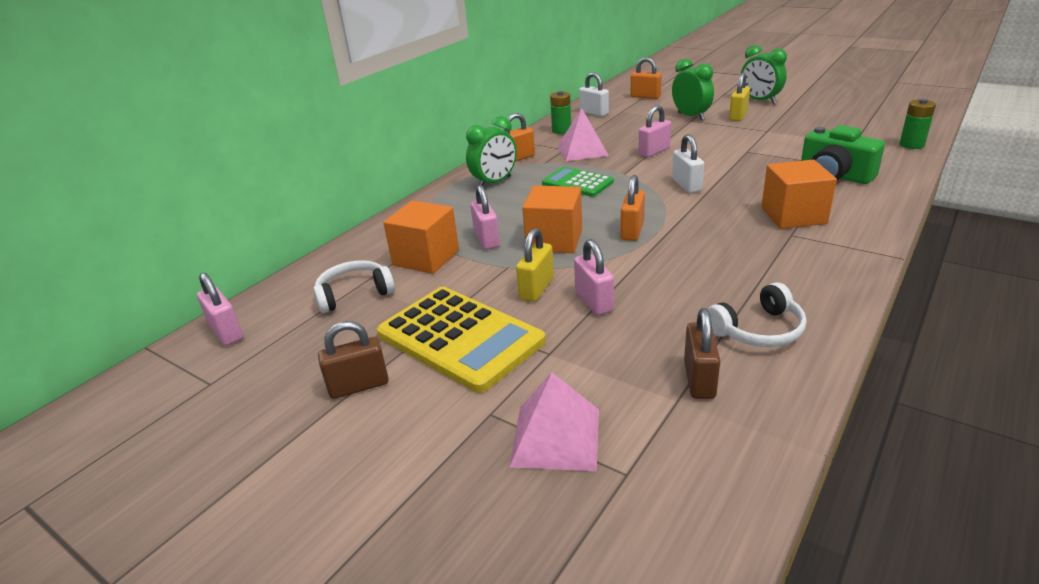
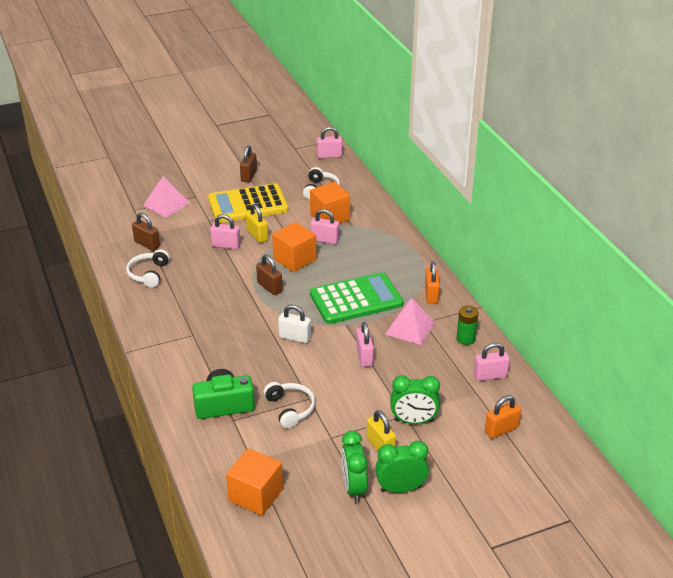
camera: 120 degrees right, 5 degrees up
green clock [466,116,517,186] -> green clock moved to [341,431,368,503]
green calculator [542,167,614,197] -> green calculator [310,272,403,324], size x1.69
white padlock [579,72,609,117] -> pink padlock [474,343,510,381]
orange padlock [620,175,645,241] -> brown padlock [256,254,283,295]
orange cube [761,160,837,229] -> orange cube moved to [226,448,283,516]
green battery [899,99,936,149] -> none
none -> white headphones [264,382,315,428]

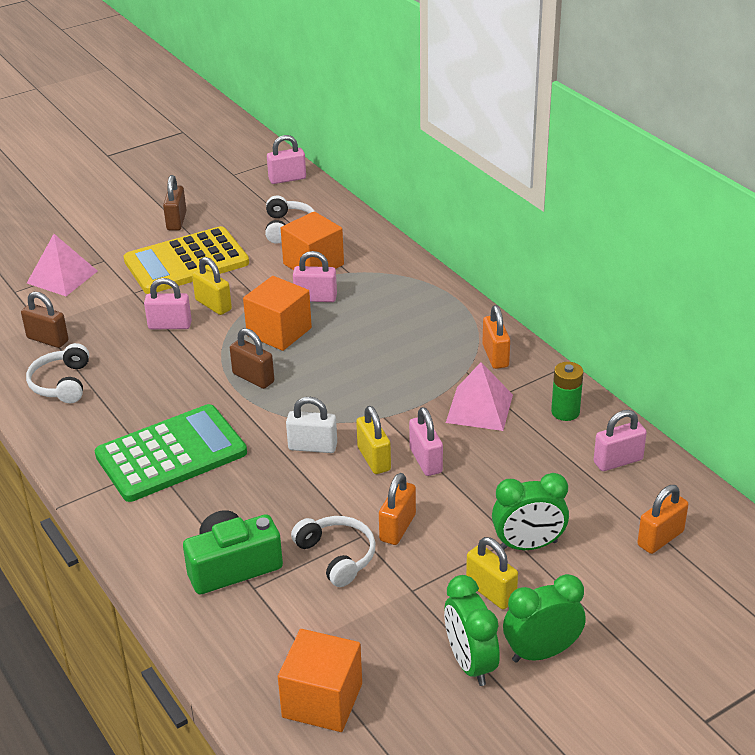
camera: 10 degrees left, 0 degrees up
green calculator [310,272,403,324] -> green calculator moved to [95,404,247,502]
none -> yellow padlock [356,406,391,474]
none -> orange padlock [379,473,416,545]

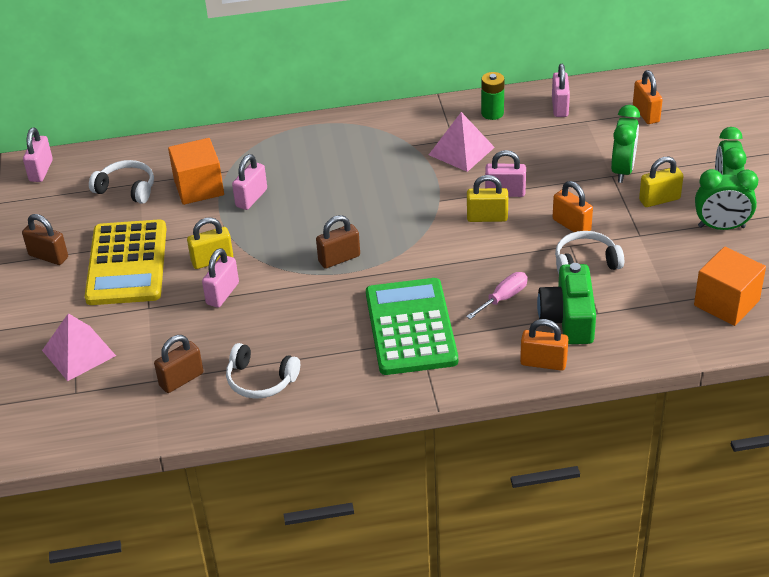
camera: 65 degrees left, 5 degrees up
orange cube [243,276,312,351] -> none
white padlock [286,397,337,453] -> none
orange padlock [482,305,510,369] -> orange padlock moved to [520,319,568,371]
none -> pink screwdriver [466,272,528,319]

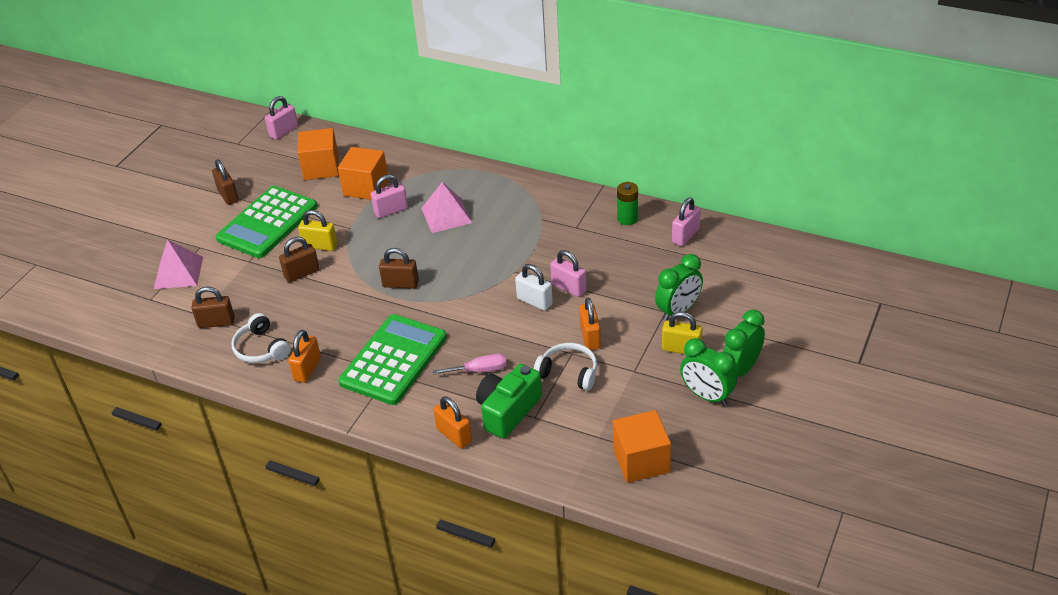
camera: 35 degrees right, 0 degrees up
yellow calculator [85,219,167,305] -> green calculator [216,186,317,258]
white headphones [89,160,154,204] -> orange cube [298,128,339,180]
pink padlock [202,248,239,308] -> brown padlock [279,237,320,282]
pink pyramid [429,112,495,172] -> pink pyramid moved to [421,182,472,233]
yellow padlock [467,175,508,222] -> white padlock [515,264,553,311]
orange padlock [633,70,663,124] -> orange padlock moved to [288,330,321,383]

